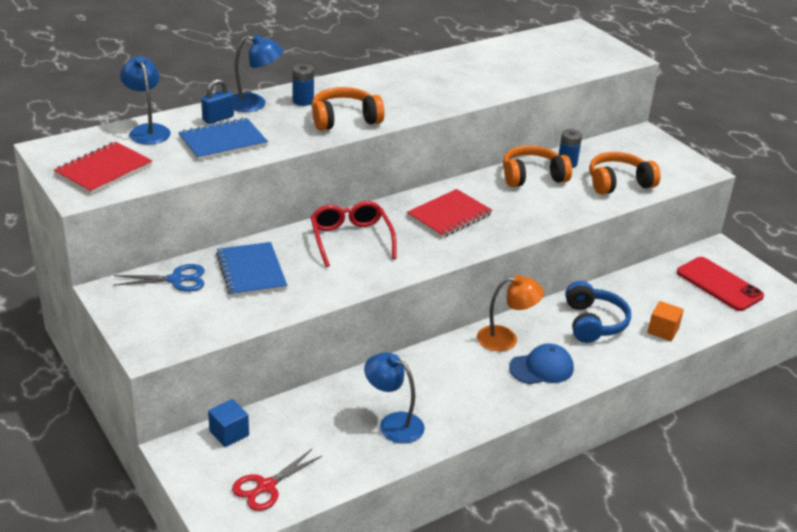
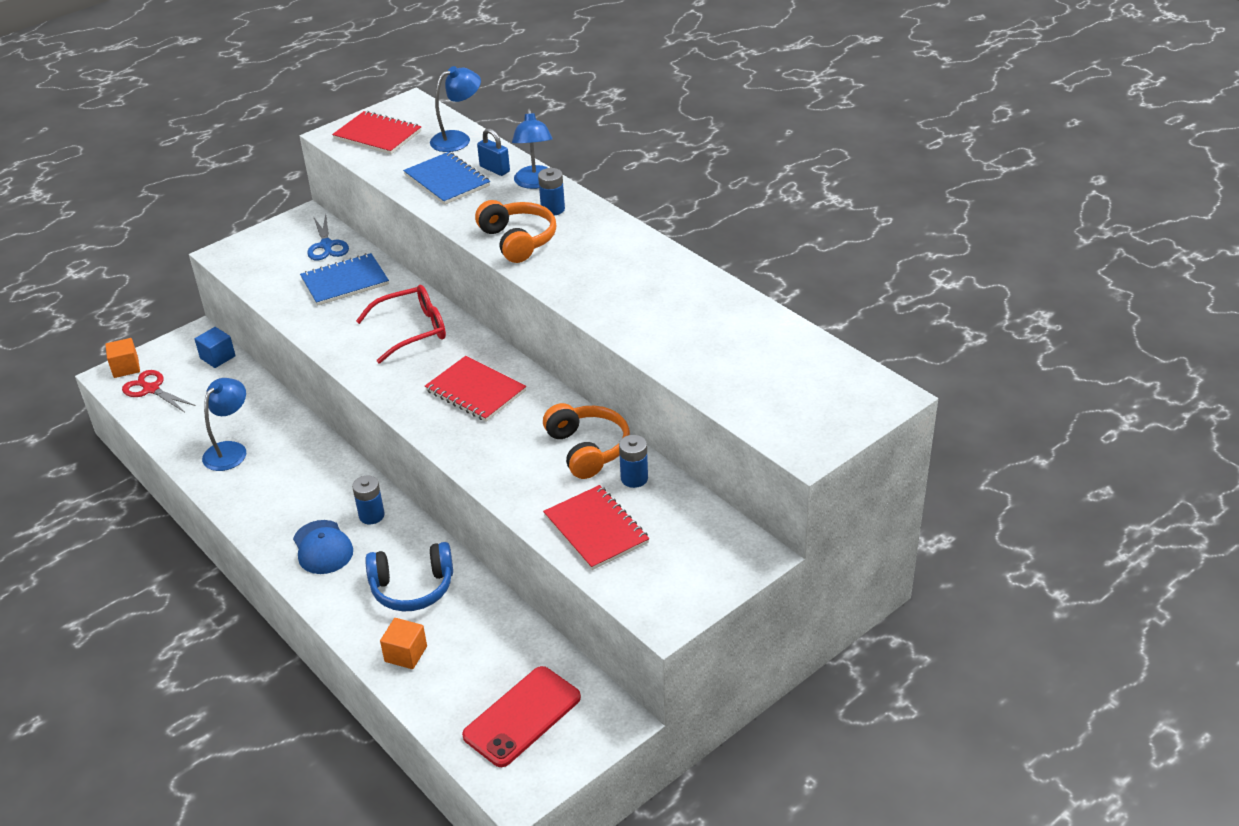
camera: 85 degrees right, 5 degrees up
orange lamp [477,275,544,351] -> blue battery [352,475,385,524]
orange headphones [589,152,661,195] -> red notebook [543,485,650,570]
none -> orange cube [105,338,140,378]

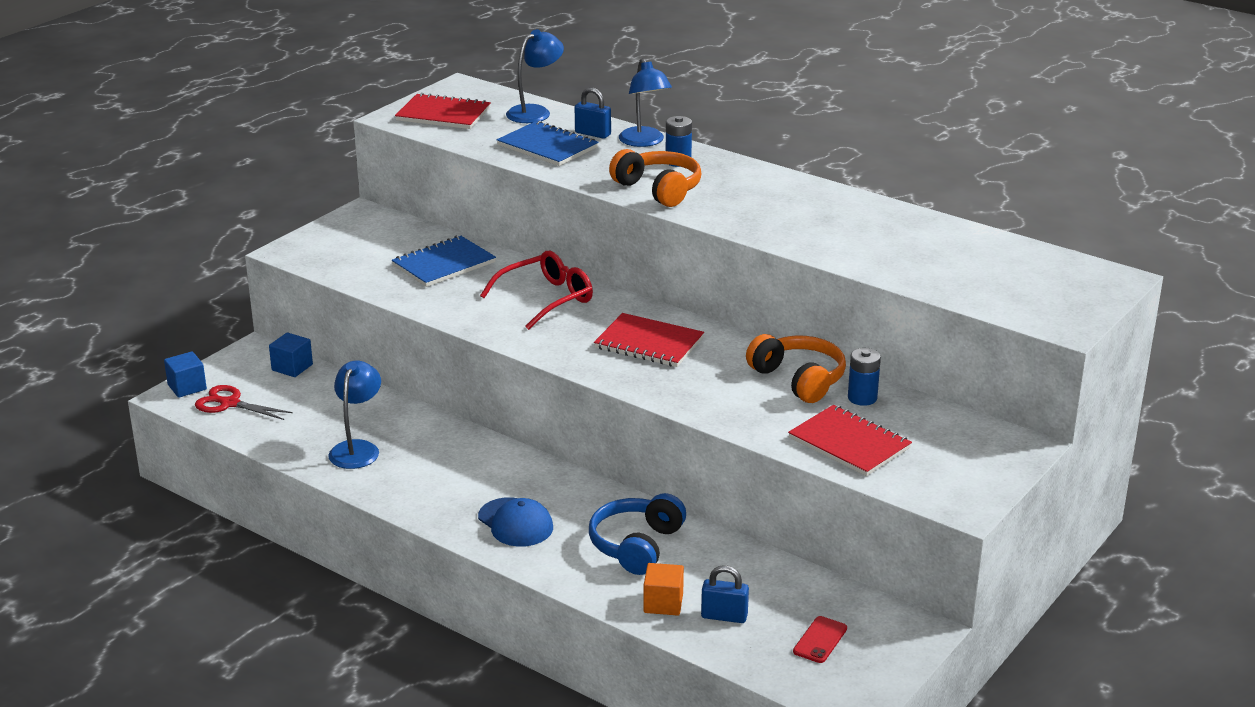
camera: 15 degrees left, 10 degrees down
orange cube [105,338,140,378] -> blue cube [164,351,207,398]
blue scissors [307,214,349,261] -> none
blue battery [352,475,385,524] -> none
blue headphones [365,542,453,612] -> blue headphones turned 135 degrees clockwise [589,493,686,575]
red phone [462,666,581,767] -> red phone [793,616,847,663], size x0.51
none -> blue padlock [701,565,749,623]

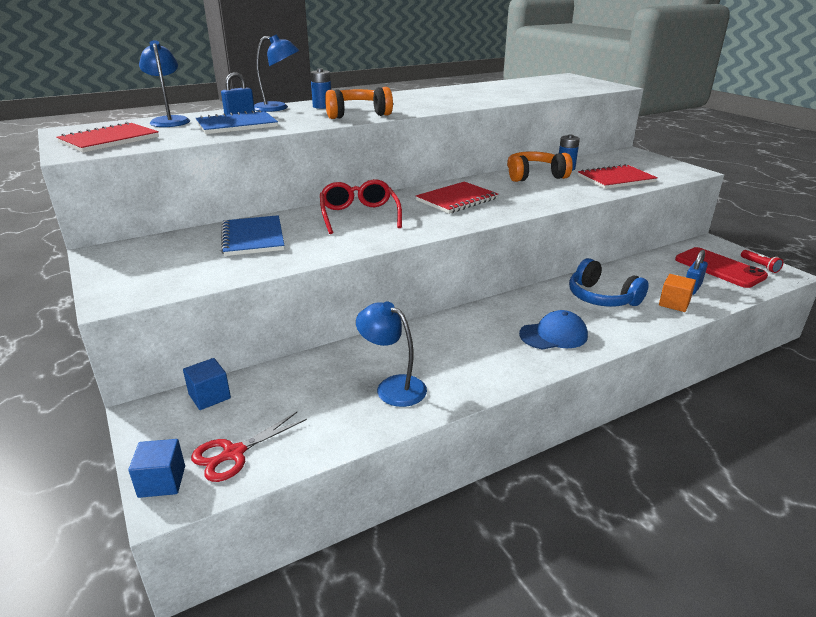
camera: 65 degrees left, 0 degrees up
red phone [793,616,847,663] -> red phone [675,247,768,288], size x1.97
none -> red flashlight [741,250,783,273]

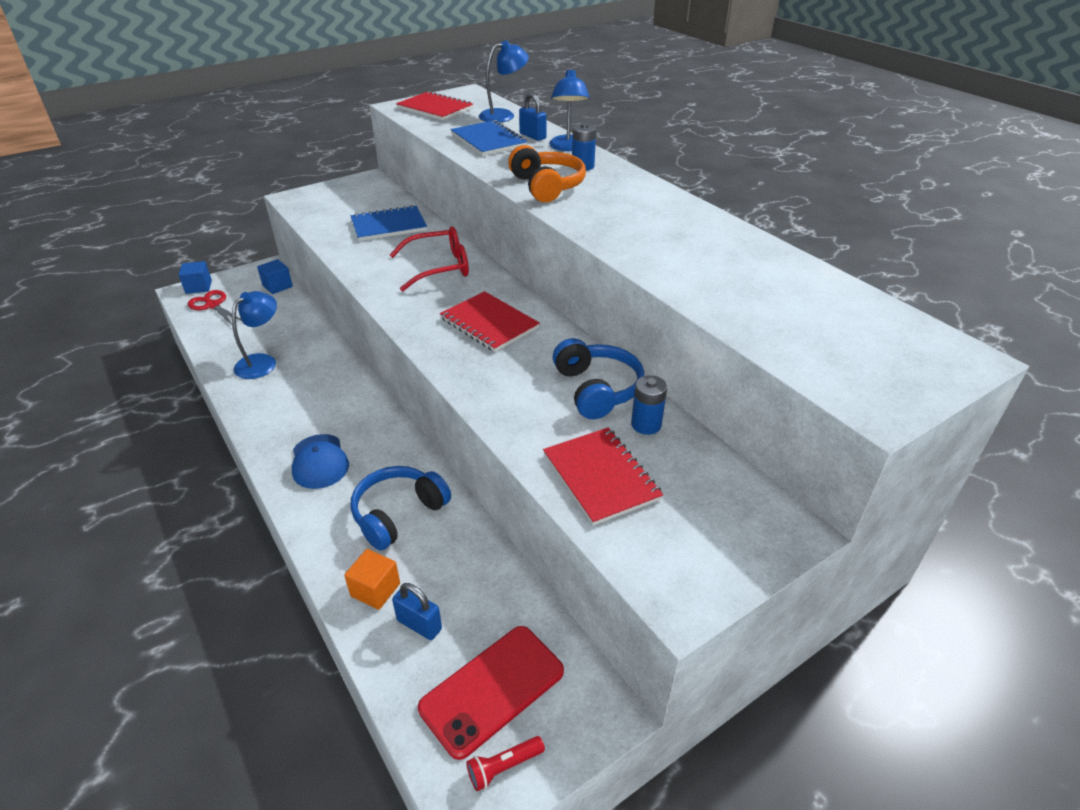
camera: 85 degrees right, 10 degrees up
orange headphones [507,151,573,182] -> blue headphones [553,338,644,419]

